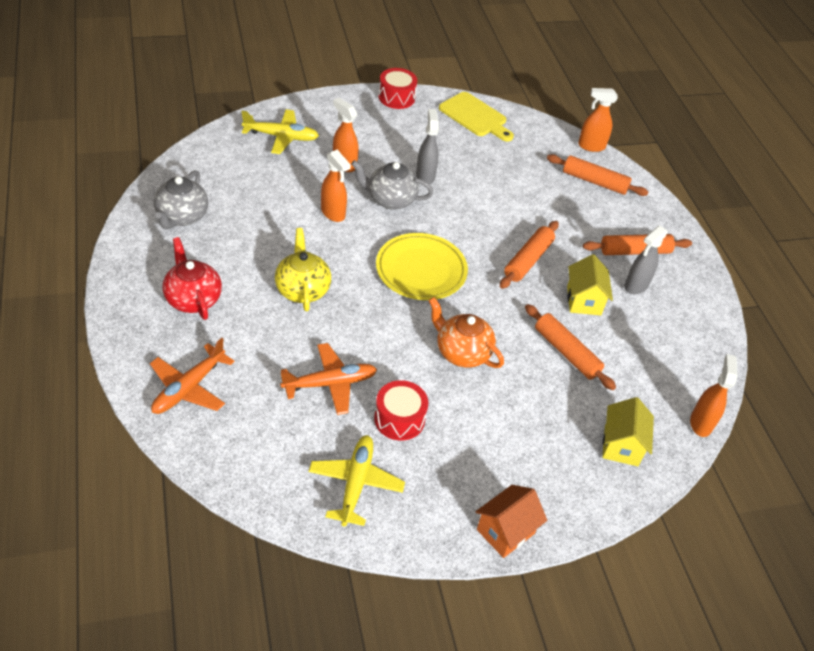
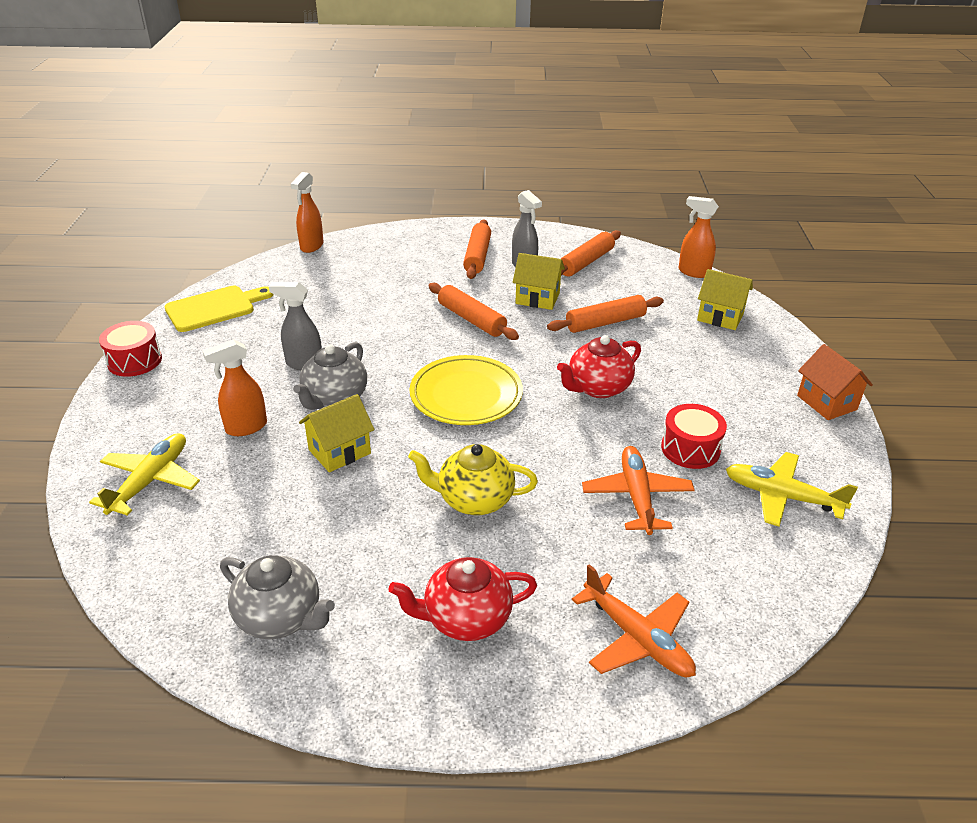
camera: 70 degrees left, 10 degrees down
orange spray bottle [321,150,351,222] -> yellow house [299,394,374,472]
orange teapot [429,297,504,368] -> red teapot [557,335,641,398]
orange rolling pin [547,154,648,196] -> orange rolling pin moved to [561,230,621,277]

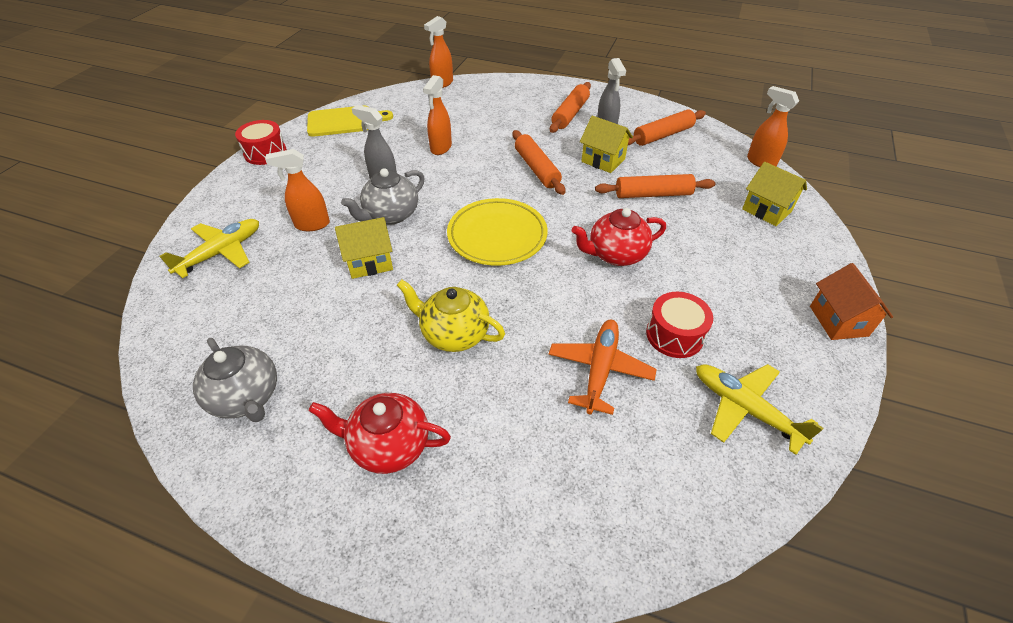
camera: 20 degrees right, 10 degrees up
orange plane [572,564,696,678] -> none
none -> orange spray bottle [423,75,452,155]

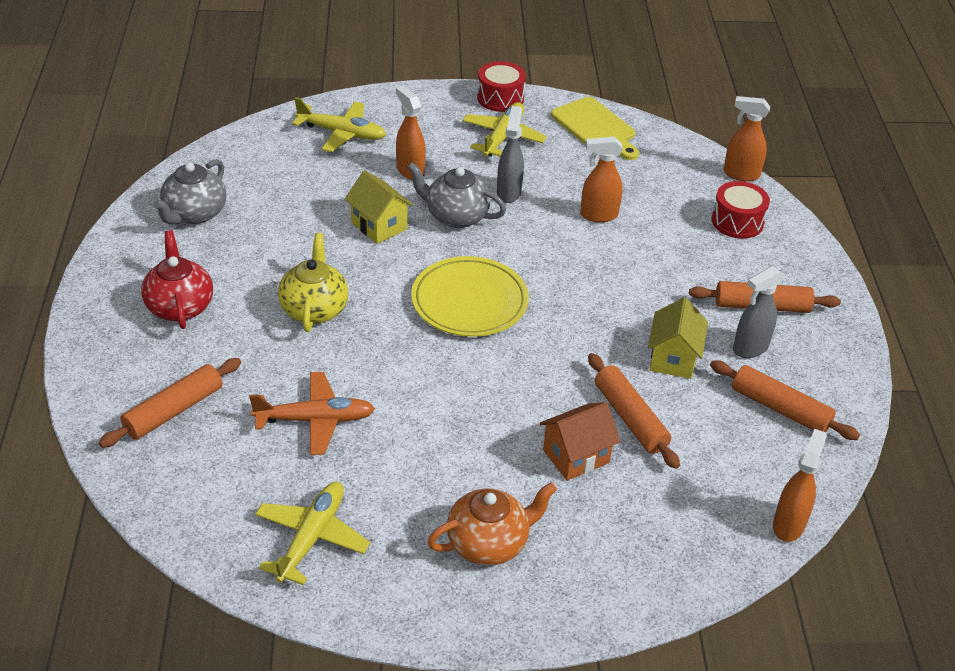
camera: 65 degrees right, 5 degrees down
orange rolling pin [512,130,565,195] -> orange rolling pin moved to [99,358,241,448]
red teapot [572,208,666,266] -> none
red drum [646,292,713,358] -> red drum moved to [712,181,770,239]
yellow house [742,162,807,226] -> none
orange house [810,263,893,340] -> orange house moved to [540,402,620,481]
none -> orange teapot [427,482,557,566]
none -> yellow plane [462,102,547,157]

